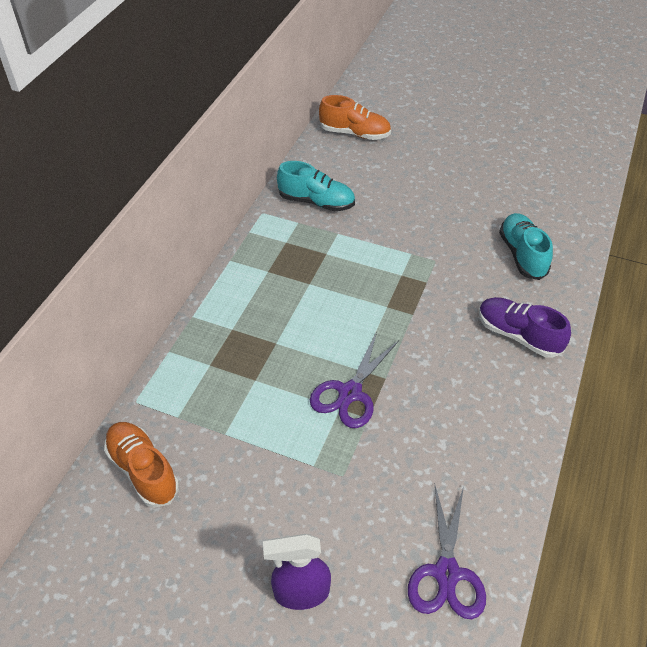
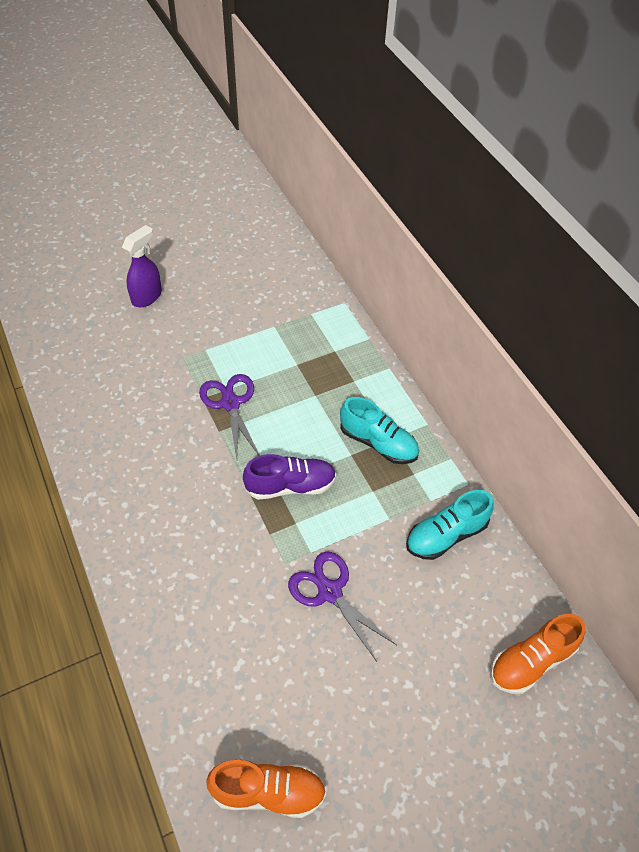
camera: 130 degrees right, 5 degrees up
orange shoe [104,422,179,508] -> orange shoe moved to [206,760,326,818]
purple scissors [408,485,486,619] -> purple scissors moved to [288,551,396,662]
purple shoe [479,297,571,358] -> purple shoe moved to [243,454,336,500]
turquoise shoe [499,213,553,280] -> turquoise shoe moved to [340,397,419,464]

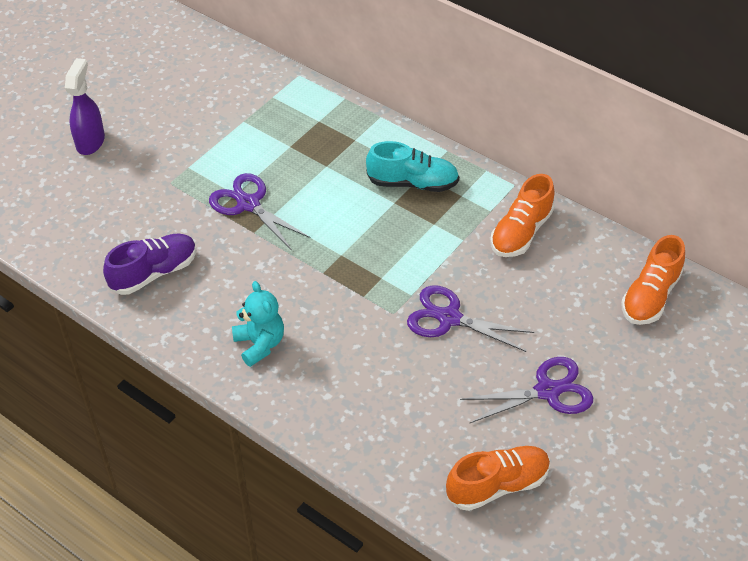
camera: 25 degrees left, 5 degrees down
purple shoe [243,454,336,500] -> purple shoe moved to [103,233,197,295]
turquoise shoe [406,490,494,560] -> orange shoe [490,174,555,257]
none -> turquoise teddy bear [232,281,284,367]
none -> purple scissors [460,357,593,423]

